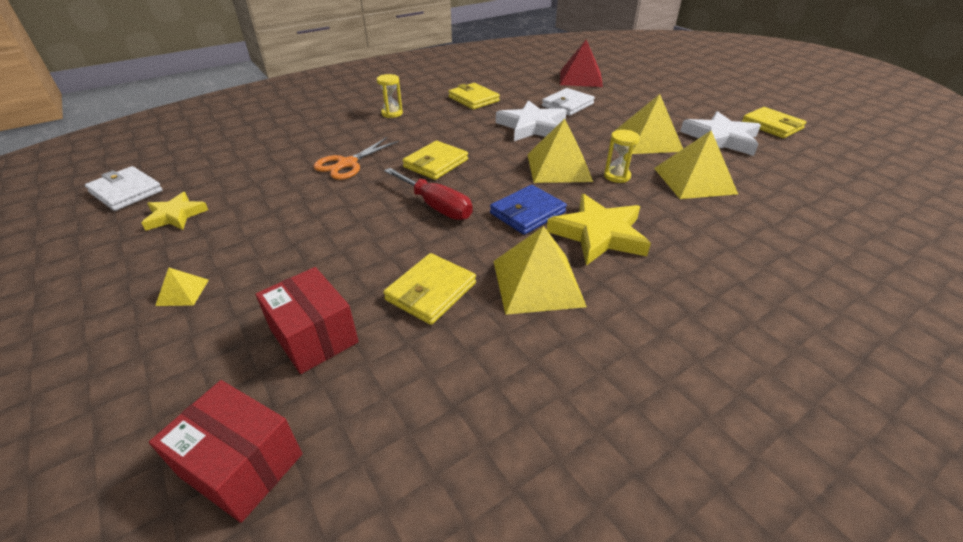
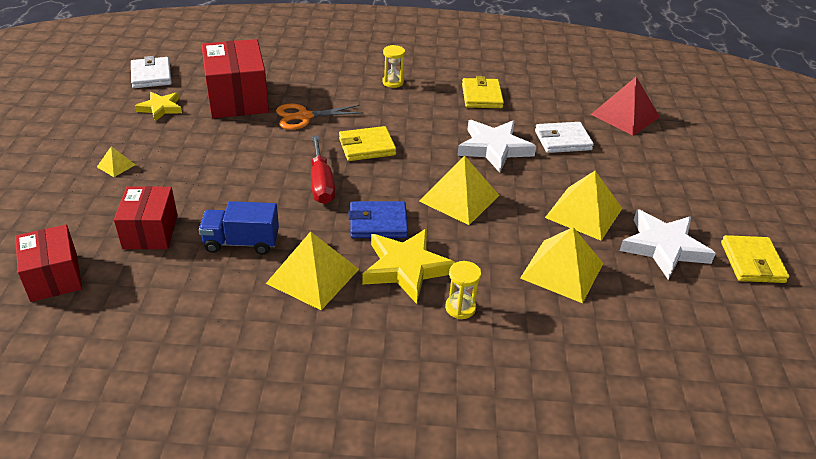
camera: 35 degrees right, 0 degrees up
yellow wallet [383,253,476,325] -> blue truck [199,201,279,255]
yellow hourglass [604,130,640,183] -> yellow hourglass moved to [445,261,481,319]
none -> red box [201,39,269,118]

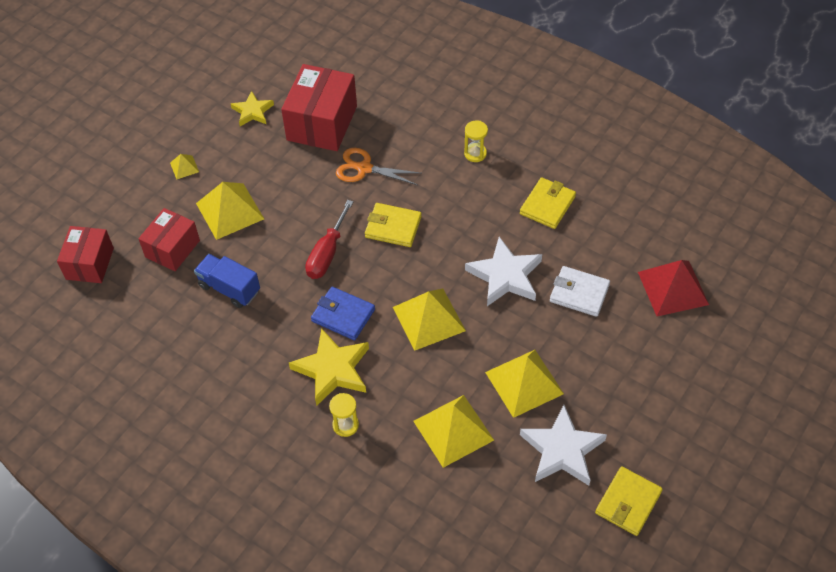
camera: 35 degrees right, 15 degrees up
white wallet [131,56,172,88] -> none
yellow pyramid [266,231,359,310] -> yellow pyramid moved to [196,182,264,240]

